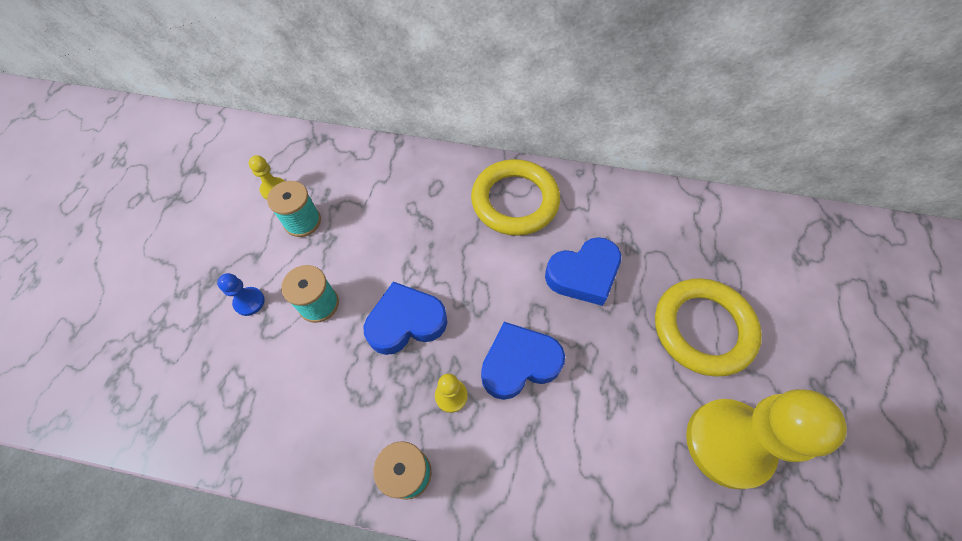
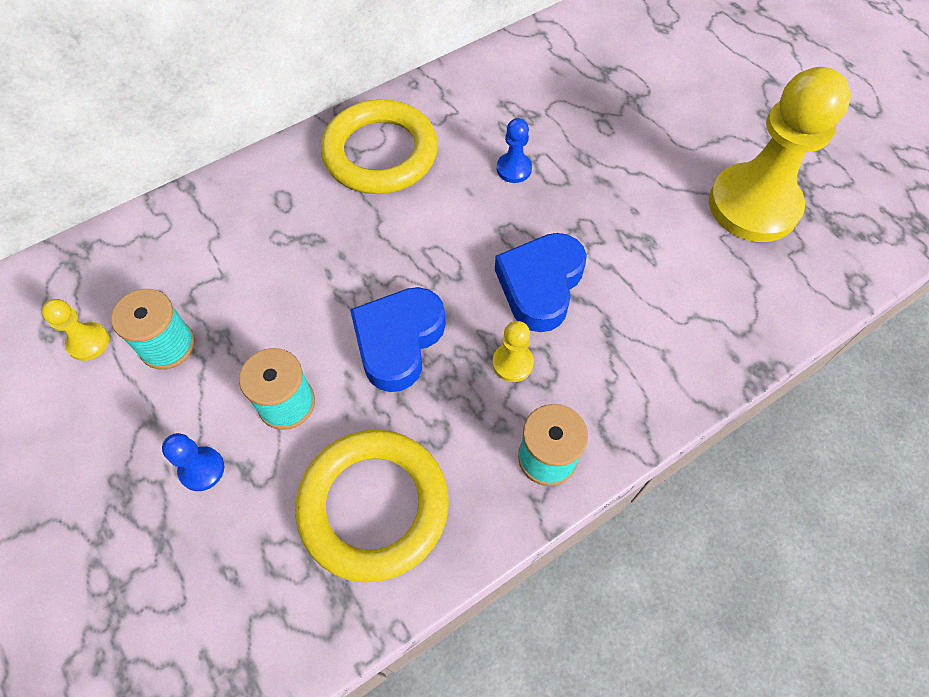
camera: 45 degrees left, 0 degrees up
blue heart [545,237,621,306] -> blue pawn [497,118,532,183]
yellow ring [655,278,762,377] -> yellow ring moved to [295,430,449,583]

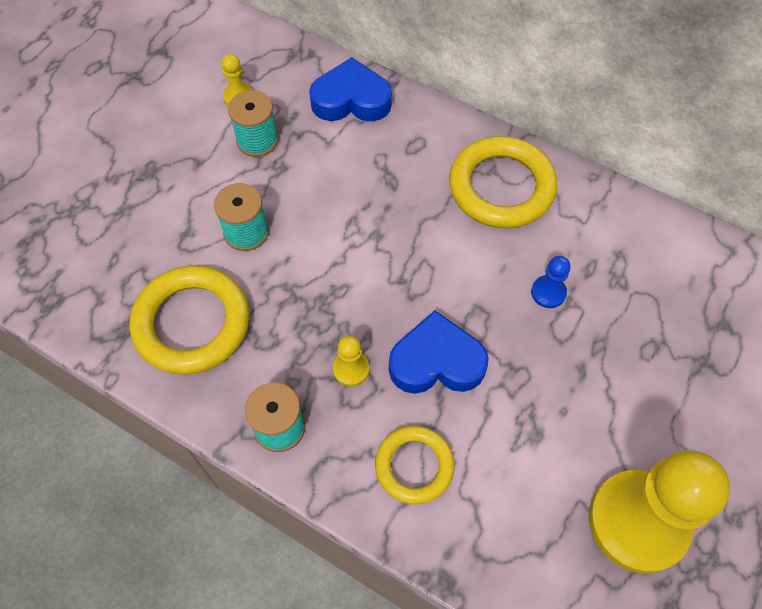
camera: 65 degrees right, 0 degrees up
blue pawn [162,433,224,491] -> none
blue heart [350,287,446,392] -> blue heart moved to [309,57,392,121]
none -> yellow ring [375,426,455,504]

